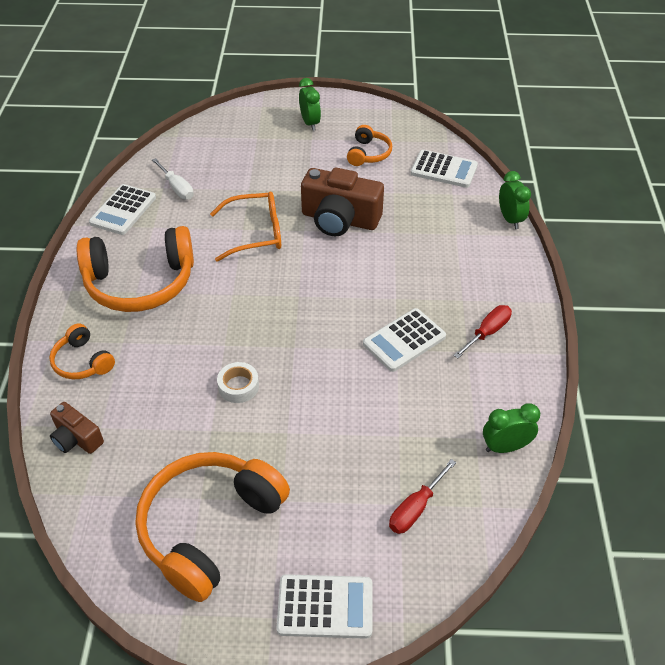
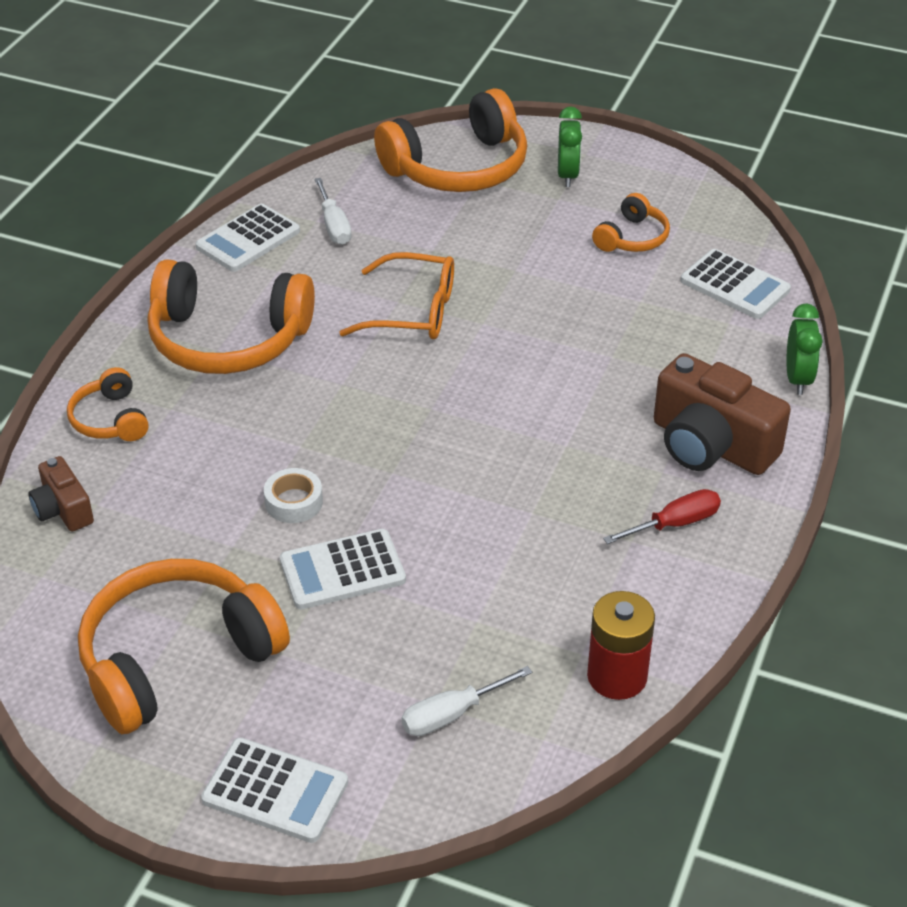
camera: 20 degrees right, 5 degrees down
brown camera [301,168,384,236] -> brown camera moved to [654,353,791,475]
white calculator [363,308,446,372] -> white calculator moved to [280,529,406,609]
red screwdriver [389,459,456,534] -> white screwdriver [401,666,532,736]
green clock [483,403,540,453] -> red battery [587,591,655,700]
none -> orange headphones [374,88,527,192]

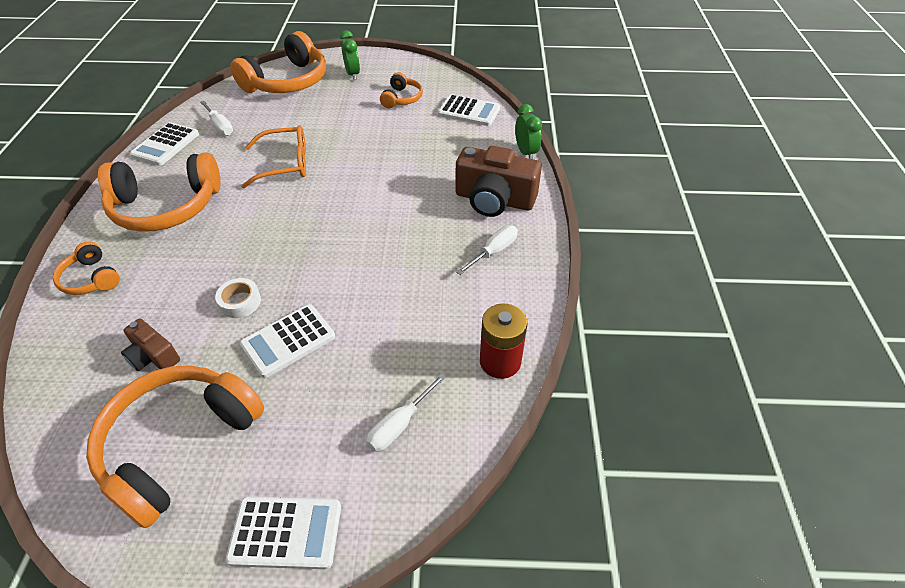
camera: 20 degrees left, 5 degrees up
brown camera [28,456,94,531] -> brown camera moved to [121,319,180,371]
red screwdriver [603,489,721,544] -> white screwdriver [456,225,518,275]

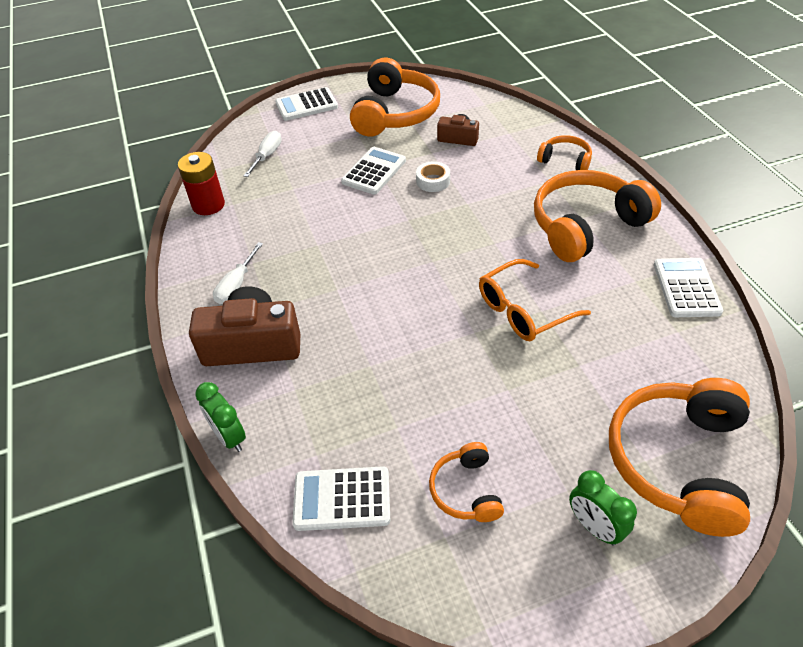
camera: 160 degrees right, 0 degrees up
white screwdriver [200,101,233,136] -> none

